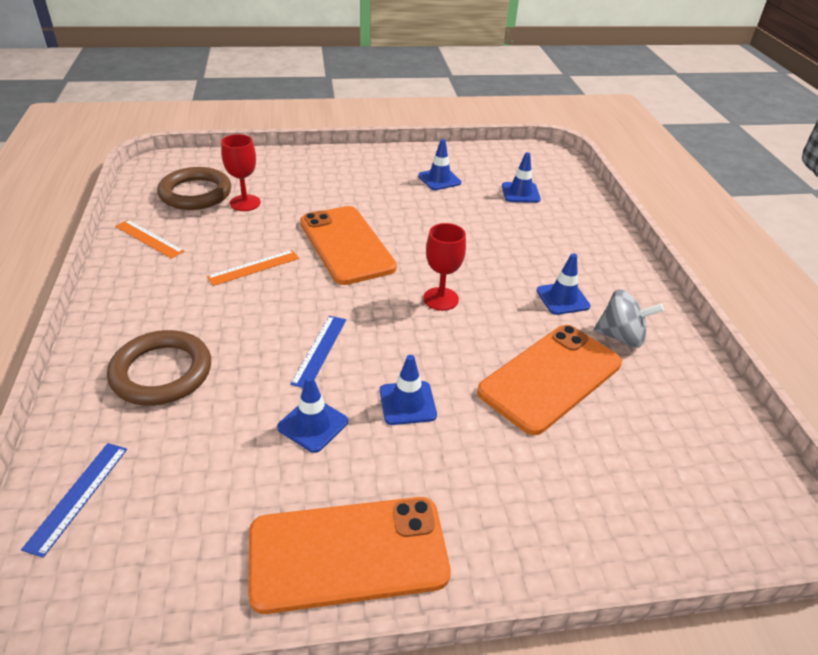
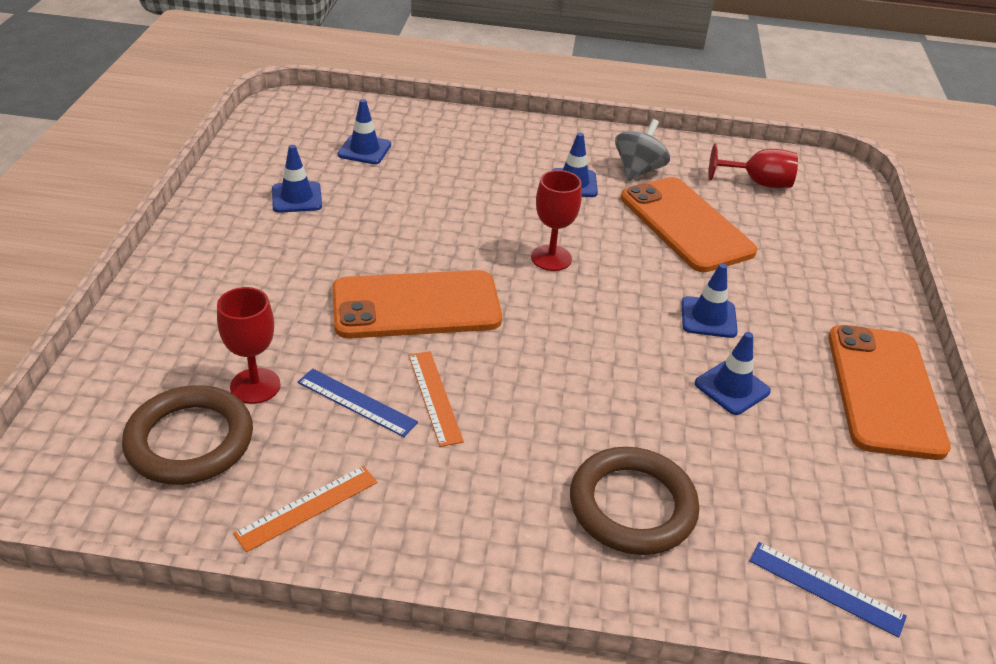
camera: 75 degrees left, 0 degrees up
blue ruler [290,316,346,388] -> blue ruler moved to [298,369,418,437]
none -> red goblet [708,144,798,188]

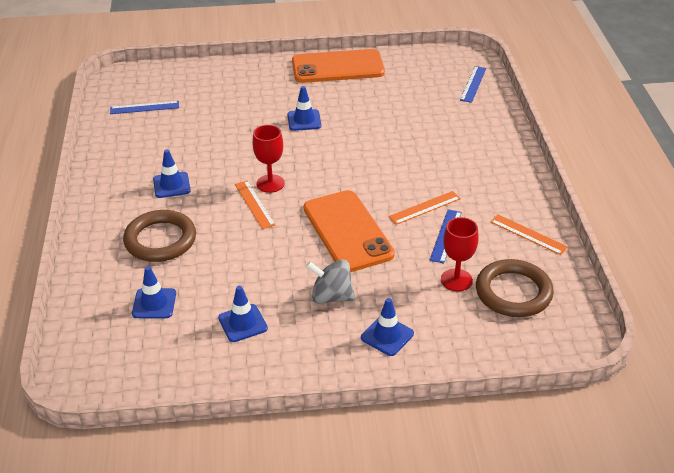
camera: 100 degrees left, 0 degrees up
brown ring [570,447,700,555] -> brown ring moved to [123,210,196,262]
grey spinning top [615,119,670,181] -> grey spinning top moved to [306,259,355,304]
orange phone [621,177,757,272] -> none
blue traffic cone [695,332,771,415] -> blue traffic cone moved to [361,298,414,356]
red goblet [708,144,798,188] -> blue ruler [110,101,179,114]
none -> orange ruler [235,180,275,229]

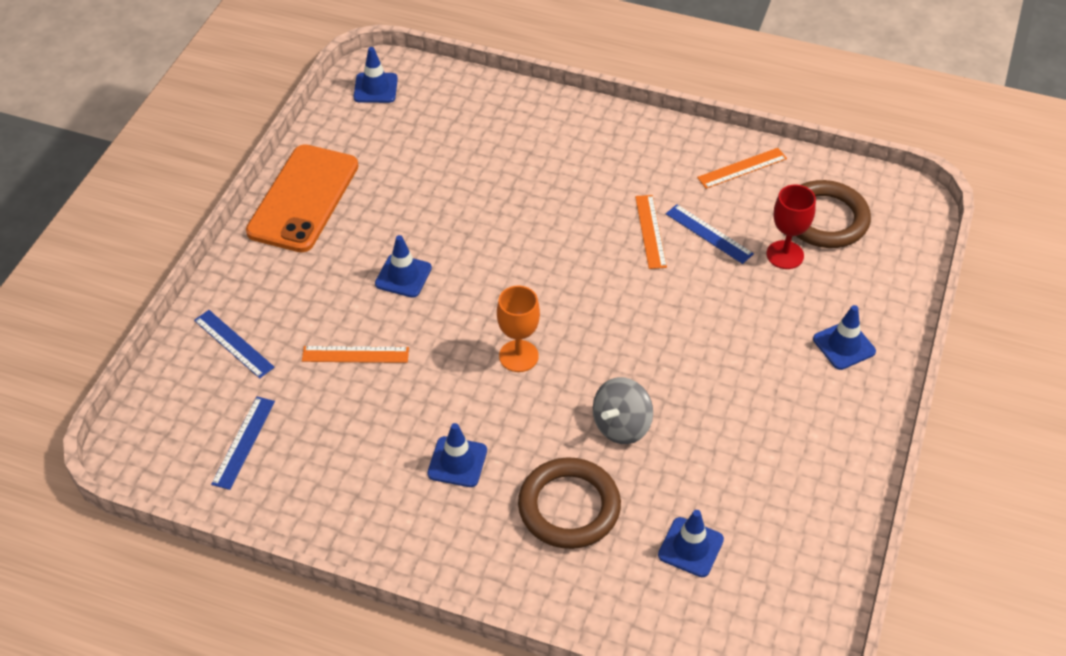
camera: 65 degrees left, 10 degrees up
blue traffic cone [218,286,268,342] -> blue traffic cone moved to [354,47,398,103]
orange ruler [235,180,275,229] -> orange ruler moved to [302,346,409,363]
red goblet [253,125,285,193] -> orange goblet [497,286,540,372]
orange phone [304,190,395,272] -> none
grey spinning top [306,259,355,304] -> grey spinning top moved to [593,377,653,444]
blue ruler [460,66,486,103] -> blue ruler moved to [194,310,275,378]

